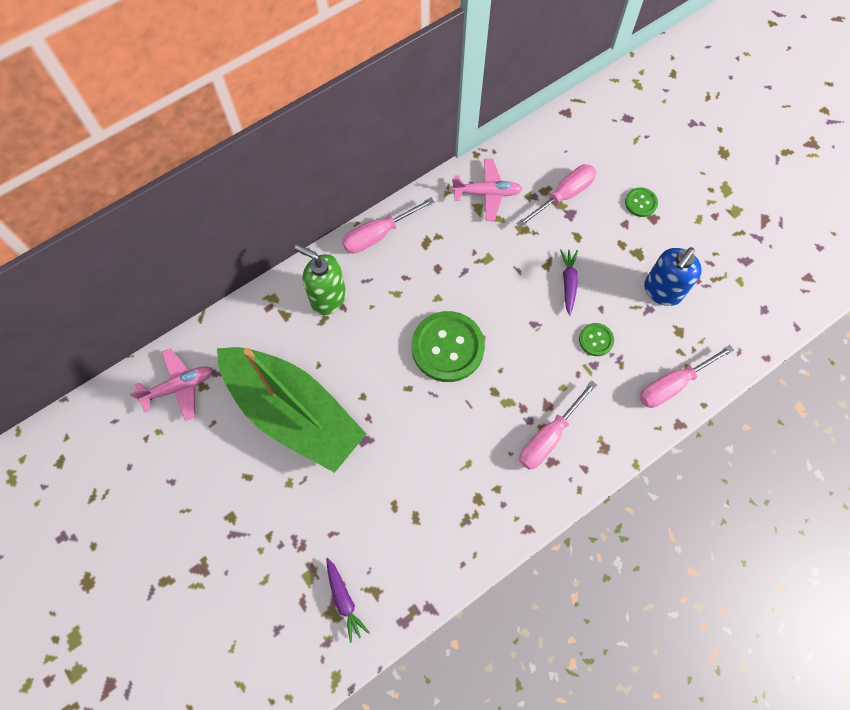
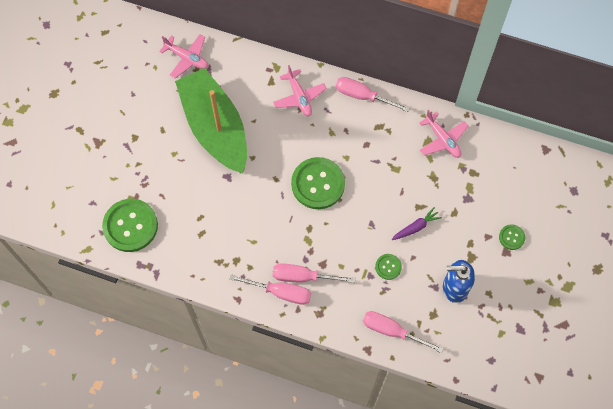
camera: 55 degrees right, 0 degrees up
green boat [217,347,366,473] -> green boat turned 150 degrees clockwise [175,68,247,173]
green soap dispenser [294,244,346,315] -> pink plane [273,65,327,116]
purple carrot [326,558,370,643] -> green button [102,199,158,252]
pink screwdriver [516,164,596,228] -> pink screwdriver moved to [230,274,311,305]

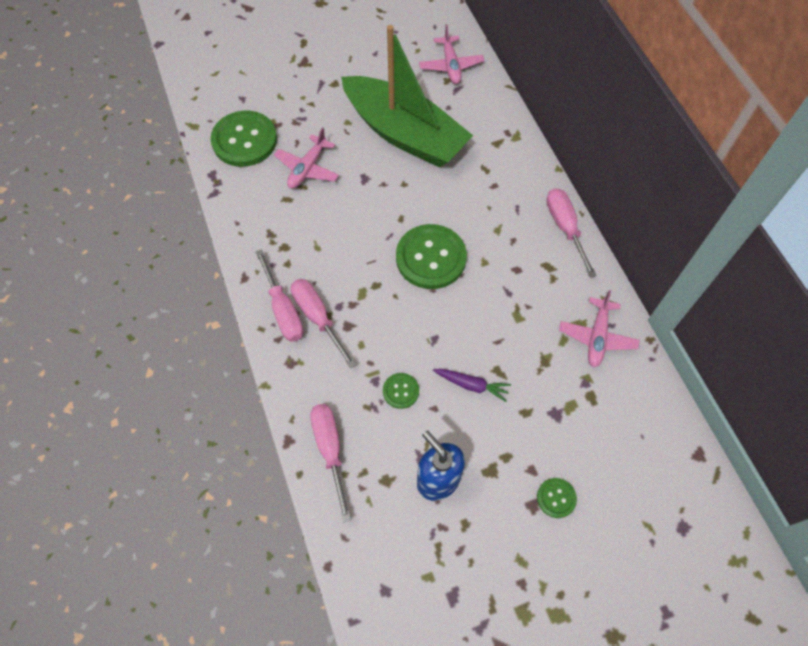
camera: 50 degrees right, 5 degrees down
green boat [175,68,247,173] -> green boat turned 105 degrees clockwise [341,25,473,168]
pink plane [273,65,327,116] -> pink plane moved to [274,127,339,189]

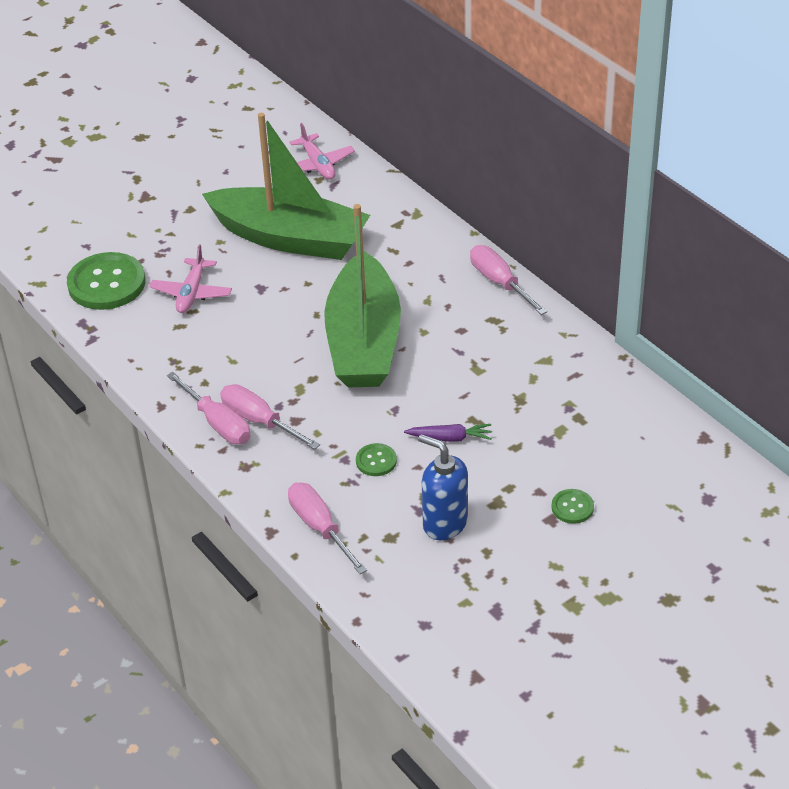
camera: 15 degrees left, 20 degrees down
green button [396,224,467,289] -> green boat [324,204,401,387]
pink plane [559,290,640,367] -> none

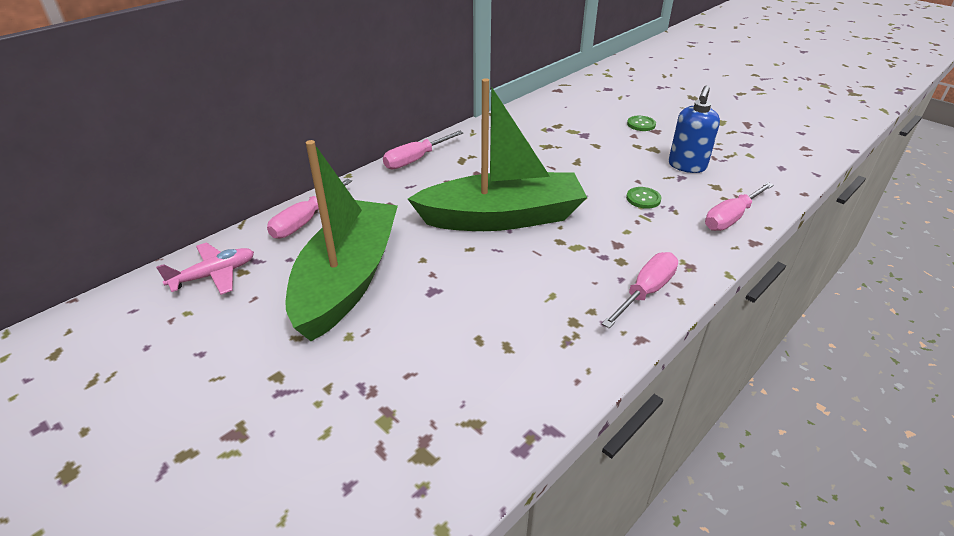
camera: 100 degrees left, 5 degrees down
green button [67,252,146,310] -> none
pink plane [149,244,232,313] -> none
pink screwdriver [220,384,320,449] -> pink screwdriver moved to [267,179,352,239]
purple carrot [404,424,492,442] -> none

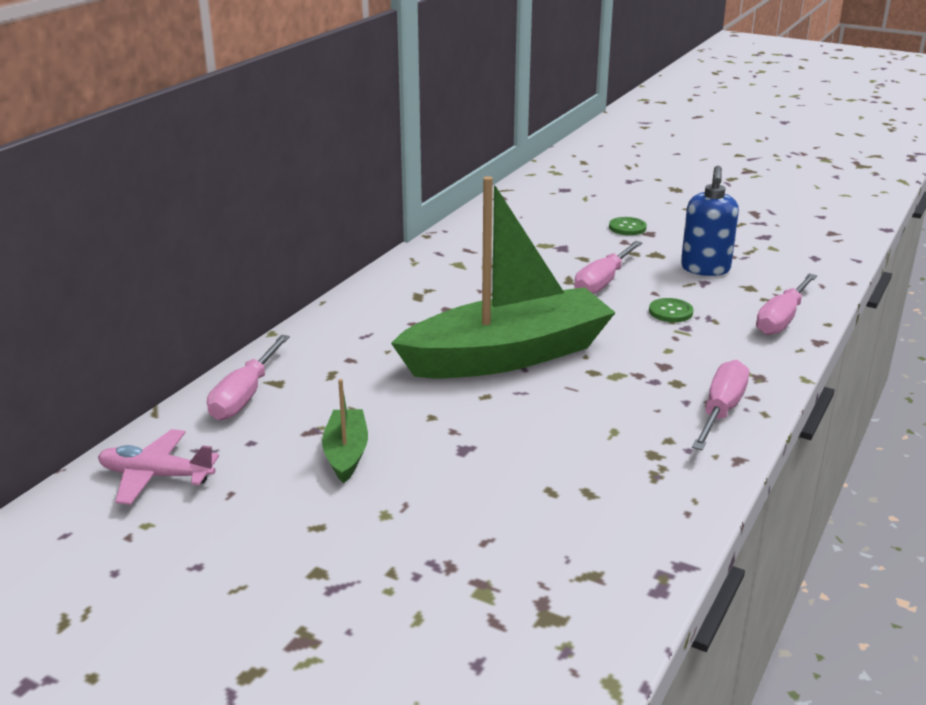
camera: 15 degrees left, 10 degrees down
pink plane [156,243,254,295] -> pink plane turned 120 degrees counterclockwise [98,429,219,505]
green boat [286,140,398,341] -> green boat [322,379,368,483], size x0.42
pink screwdriver [383,131,464,169] -> pink screwdriver moved to [574,241,643,294]

